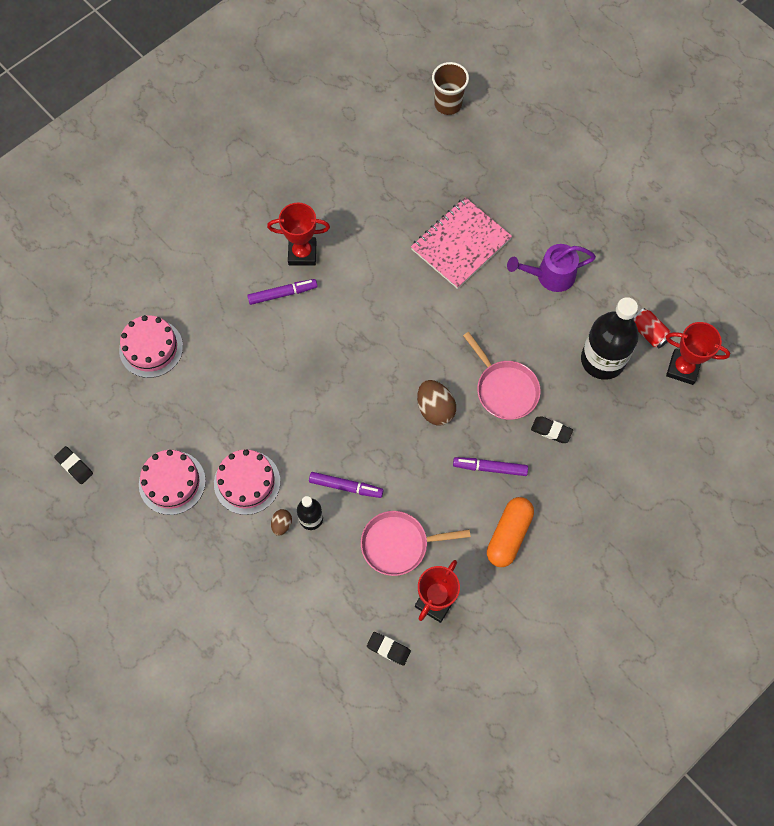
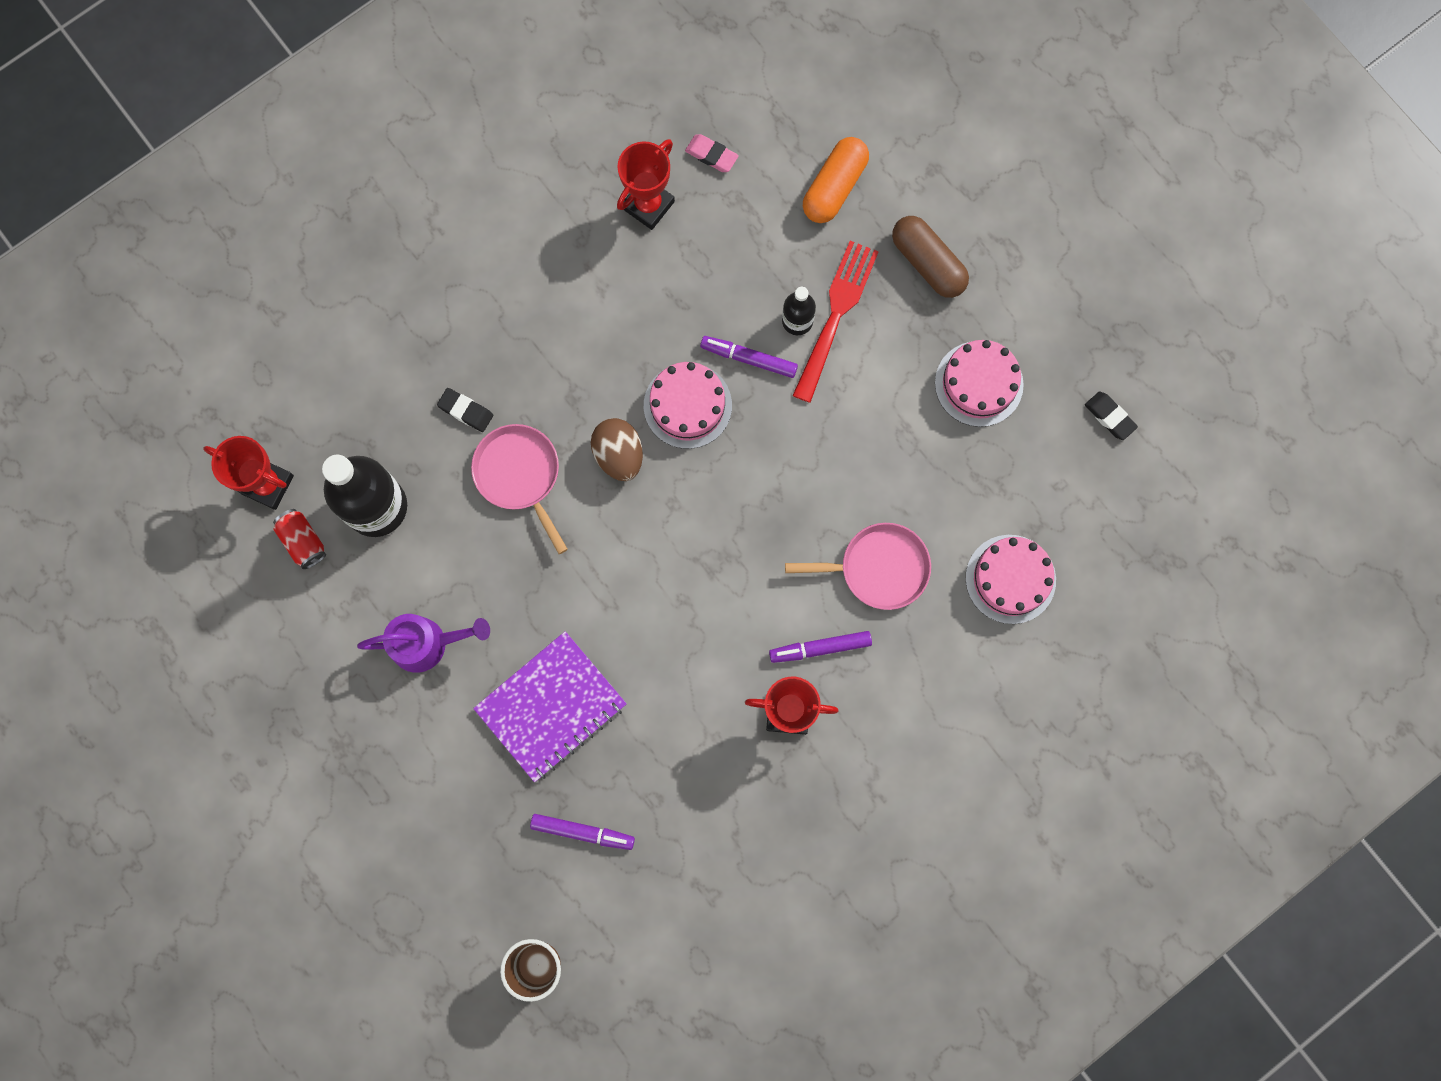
camera: 175 degrees left, 10 degrees up
pink cake [214,449,280,515] -> pink cake moved to [644,362,732,449]
brown egg [271,509,292,536] -> red fork [792,241,879,403]
pink pan [361,511,471,576] -> pink pan moved to [785,523,931,610]
black eraser [367,632,411,666] -> pink eraser [685,134,739,172]
pink notebook [411,197,512,289] -> purple notebook [473,631,627,782]
purple marker [453,457,528,476] -> purple marker moved to [530,814,635,850]
orange capsule [487,497,534,567] -> orange capsule moved to [803,137,869,223]
none -> brown capsule [892,216,969,298]

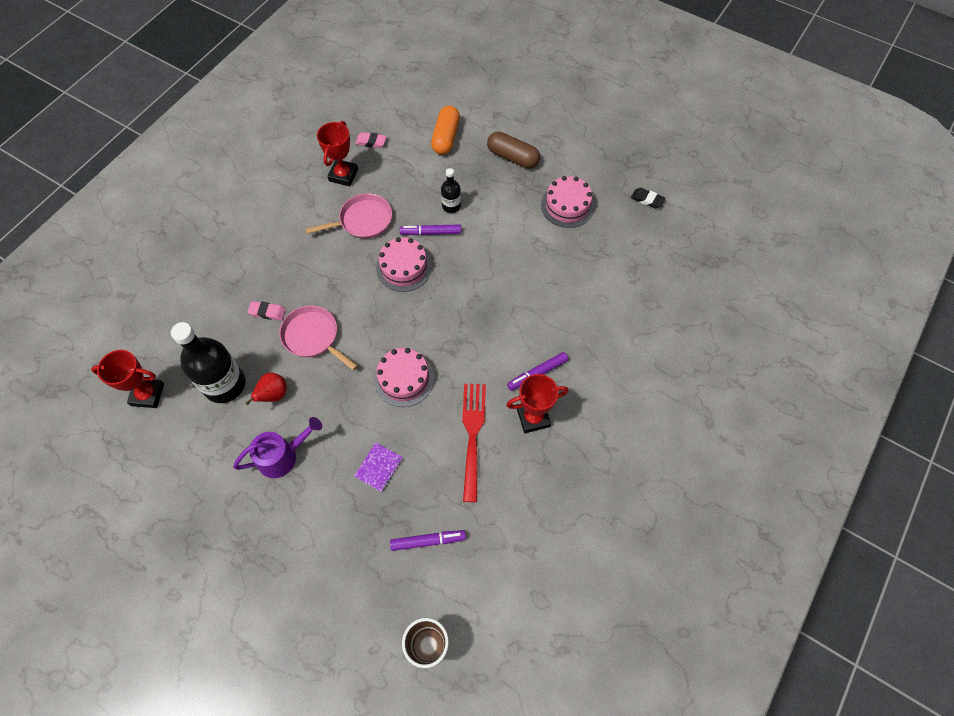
camera: 20 degrees left, 15 degrees down
red can [273,509,326,569] -> none
black eraser [437,388,493,432] -> pink eraser [248,301,286,320]
purple notebook [473,631,627,782] -> purple notebook [354,443,403,492], size x0.48
brown egg [591,418,643,481] -> none
pink pan [785,523,931,610] -> pink pan moved to [305,193,392,239]
red fork [792,241,879,403] -> red fork moved to [462,384,486,502]
pink cake [966,535,1056,624] -> pink cake moved to [374,348,434,407]
none -> red pear [245,373,287,405]

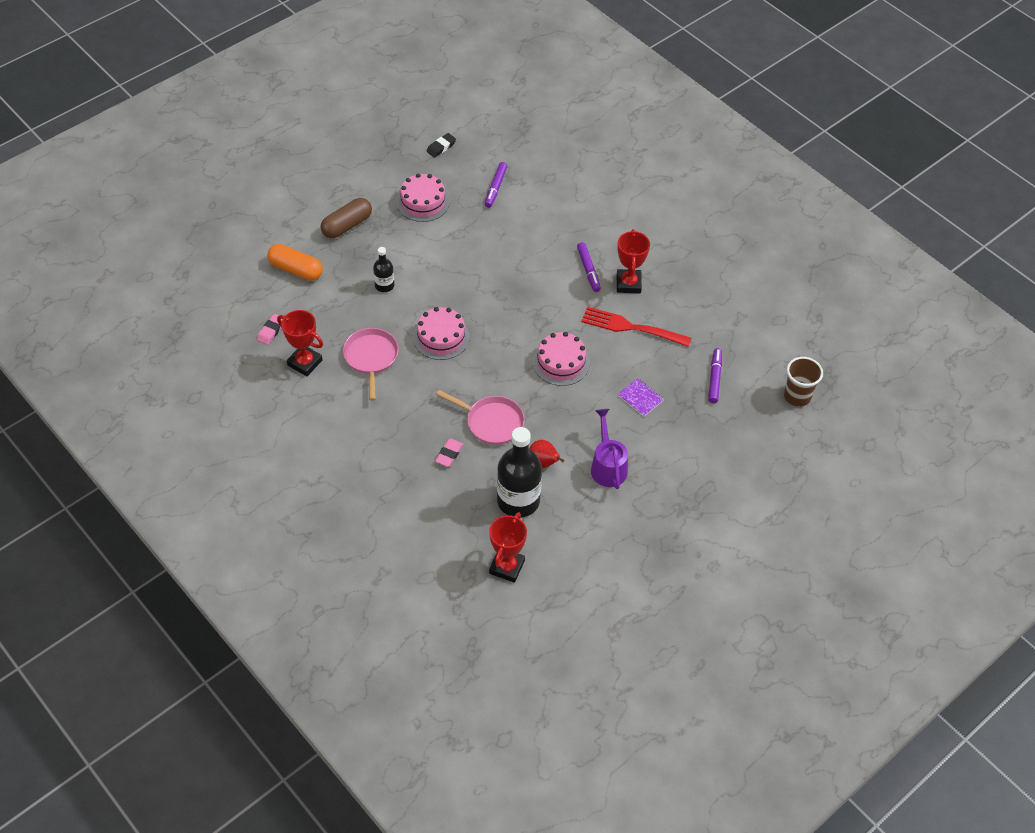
camera: 75 degrees left, 10 degrees down
pink pan [279,305,358,370] -> pink pan turned 120 degrees counterclockwise [436,390,525,445]
purple marker [400,224,461,235] -> purple marker moved to [485,162,508,208]

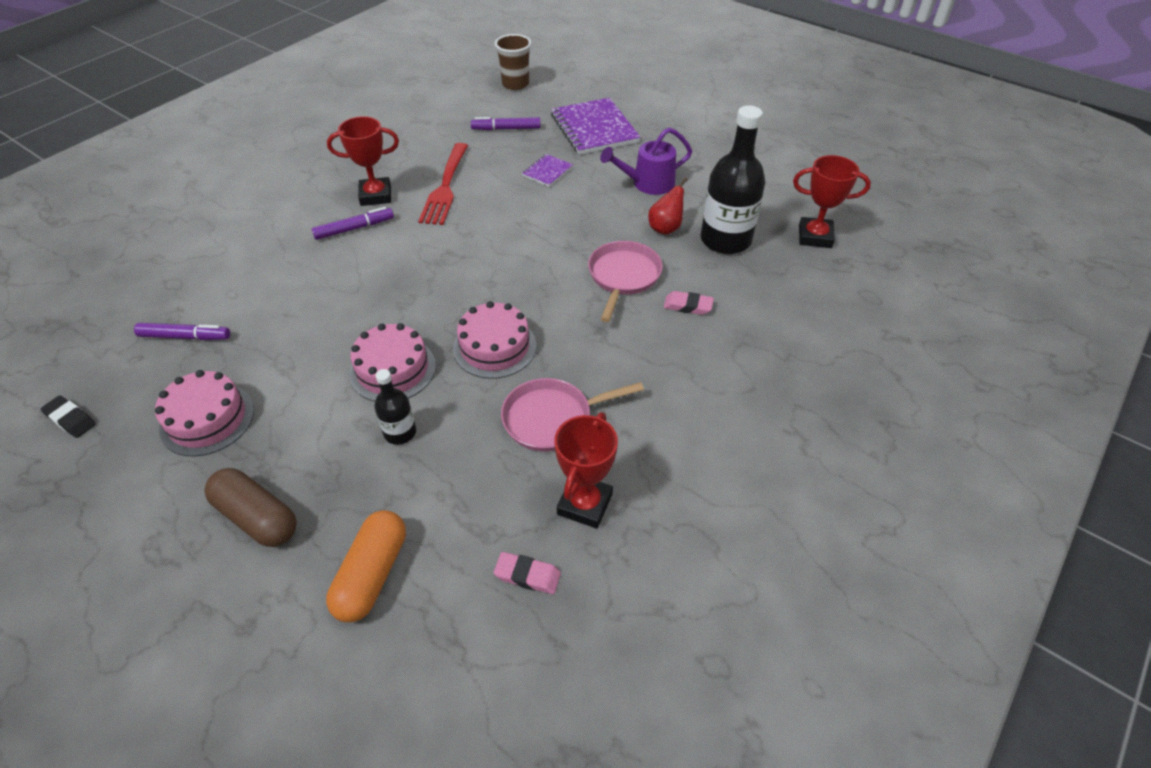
camera: 100 degrees left, 5 degrees down
pink cake [533,332,590,386] -> pink cake moved to [349,323,436,402]
none -> purple notebook [551,98,641,155]

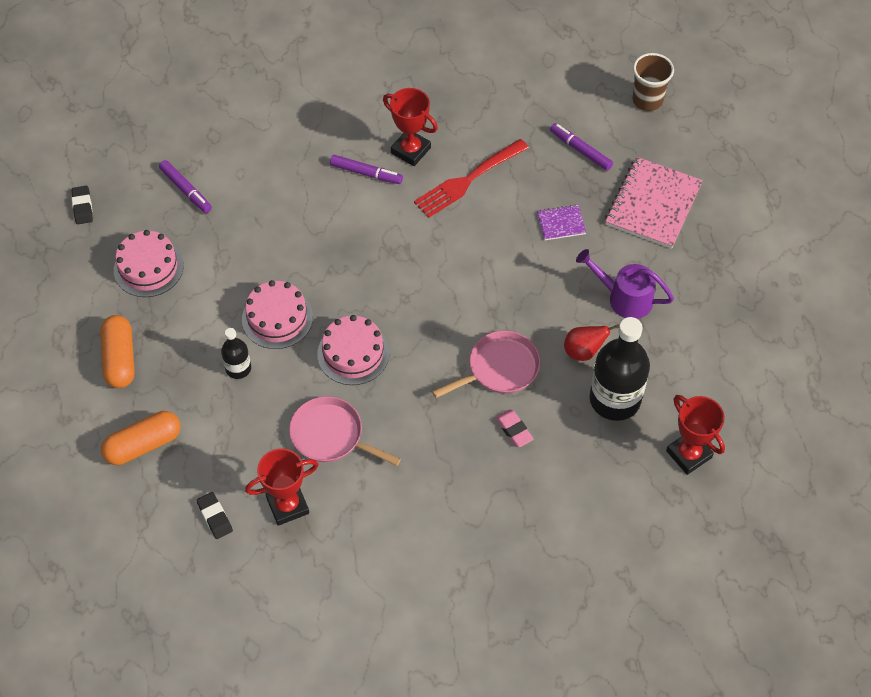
camera: 45 degrees right, 10 degrees up
brown capsule [204,468,297,547] -> orange capsule [100,315,135,388]
pink eraser [494,552,561,594] -> black eraser [196,492,233,539]
purple notebook [551,98,641,155] -> pink notebook [605,157,703,249]

